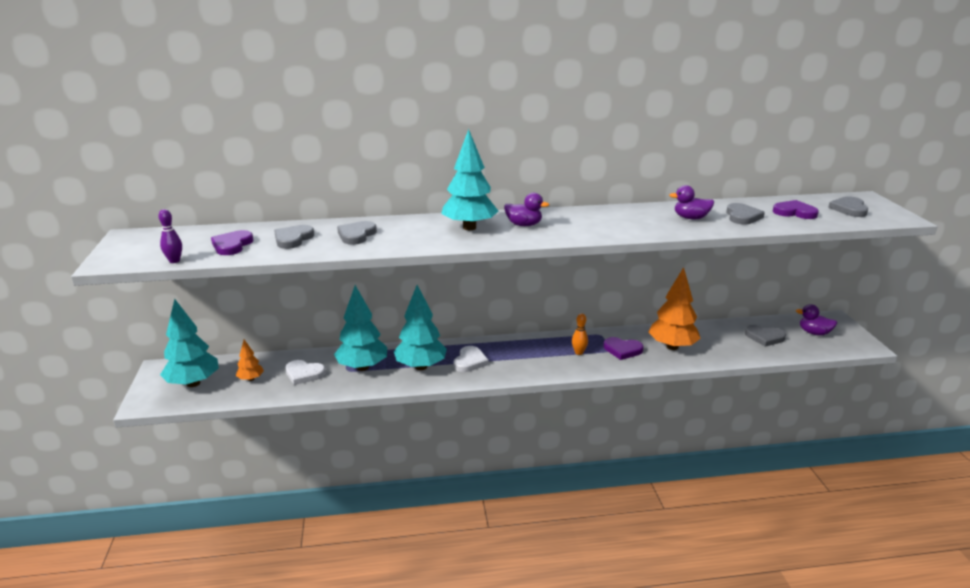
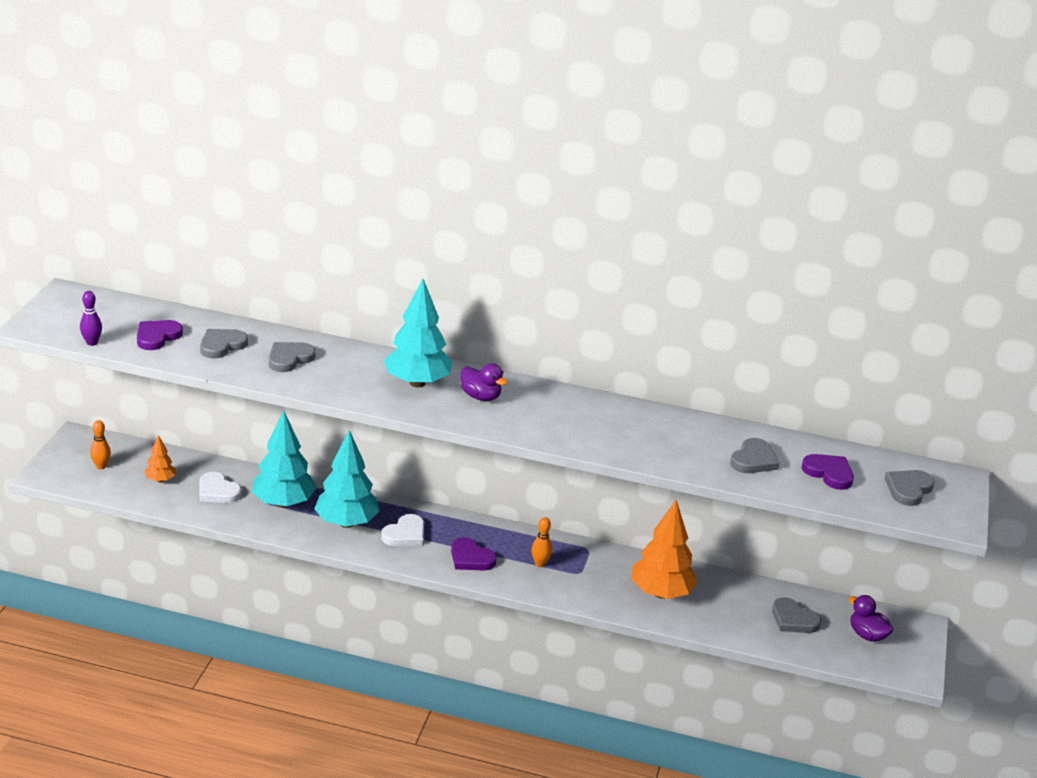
camera: 20 degrees right, 5 degrees up
turquoise tree [160,299,219,387] -> orange bowling pin [90,420,111,469]
purple heart [604,337,644,360] -> purple heart moved to [451,537,497,570]
purple duck [669,185,714,219] -> none

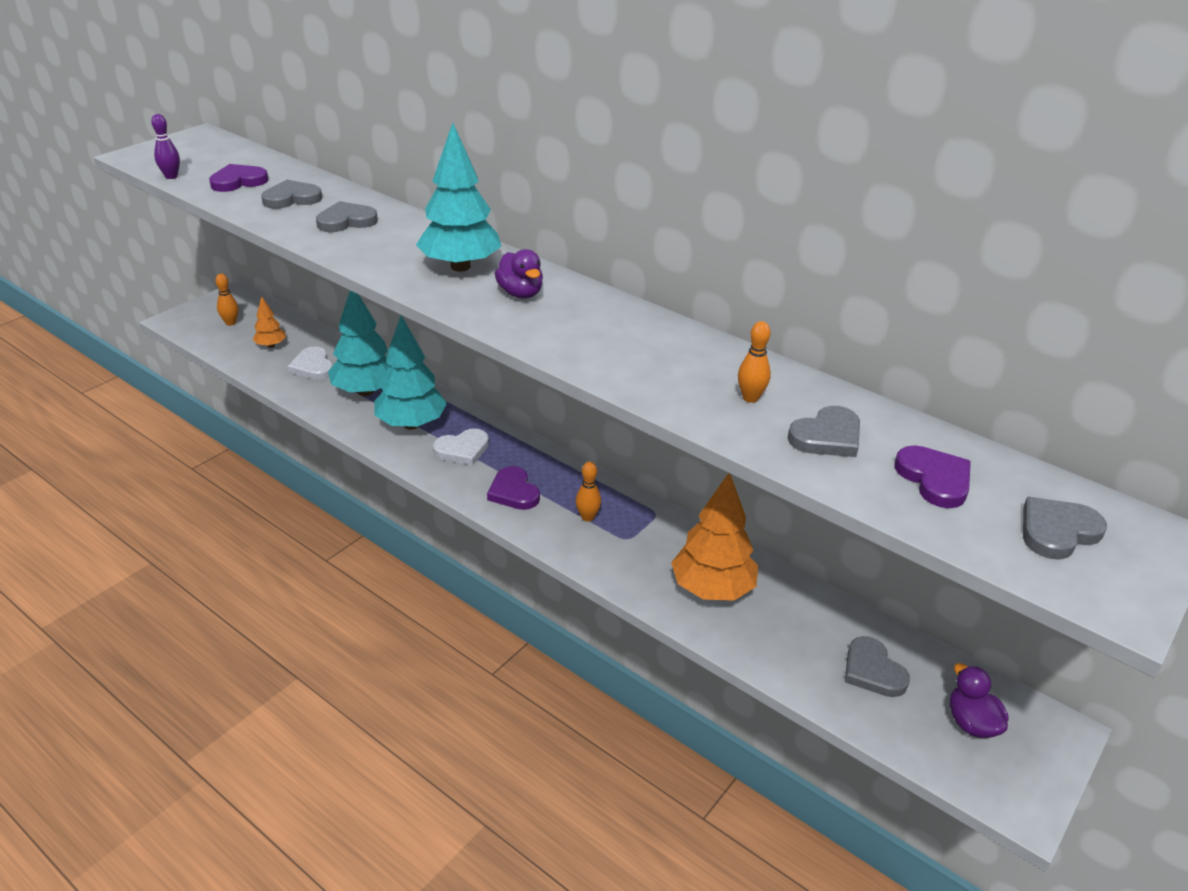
camera: 25 degrees right, 5 degrees up
none -> orange bowling pin [738,321,771,403]

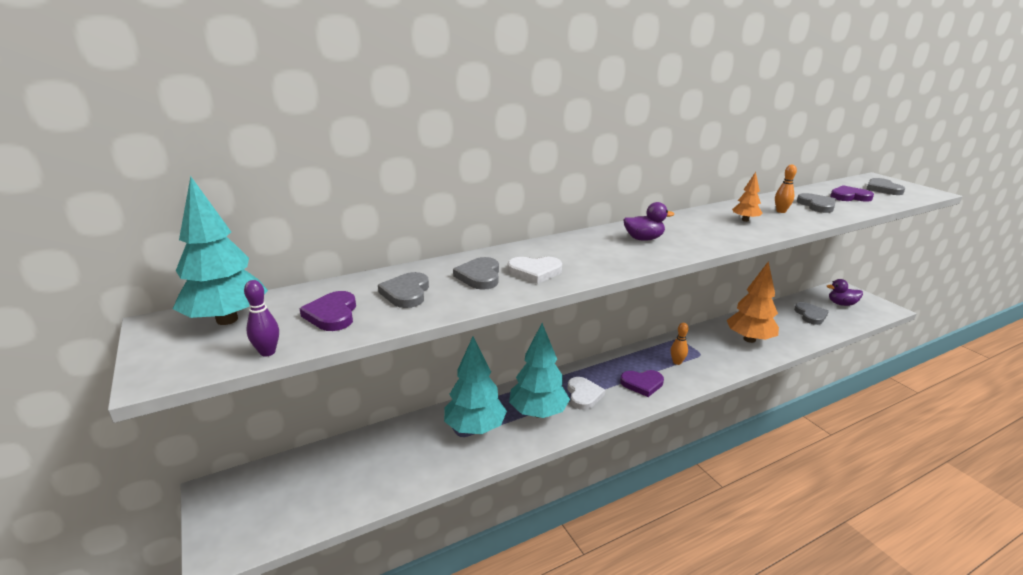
camera: 65 degrees left, 10 degrees down
orange bowling pin [215,274,238,326] -> none
orange tree [252,296,286,348] -> orange tree moved to [732,172,762,222]
white heart [287,346,333,380] -> white heart moved to [508,256,562,284]
turquoise tree [416,123,502,272] -> turquoise tree moved to [173,176,268,325]
grey heart [845,636,910,697] -> grey heart turned 90 degrees counterclockwise [794,302,829,325]

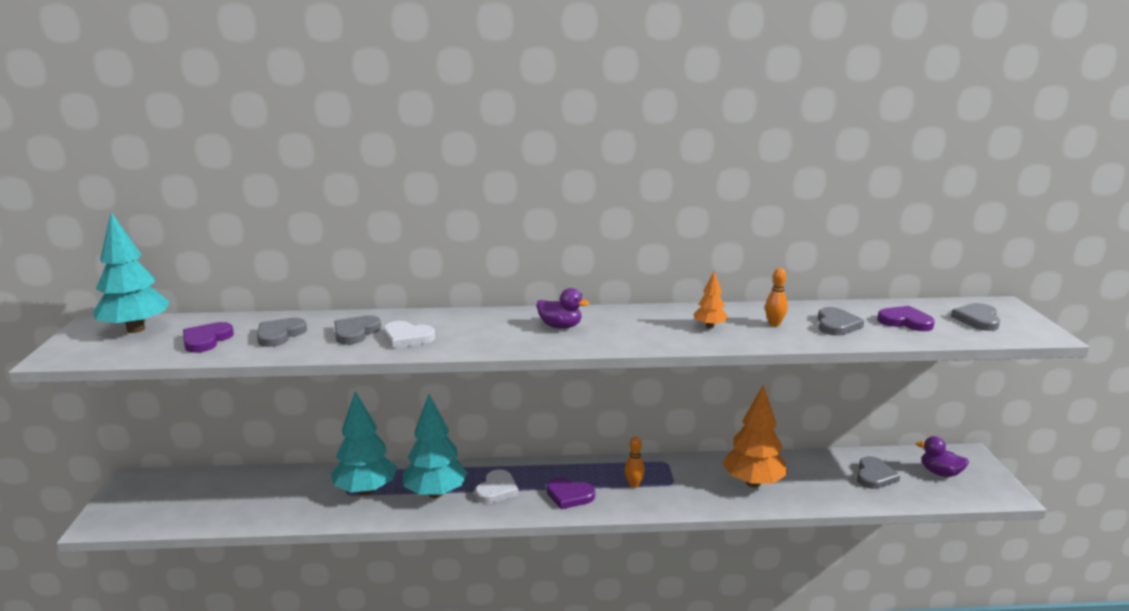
camera: 25 degrees right, 5 degrees down
purple bowling pin [244,280,279,356] -> none

